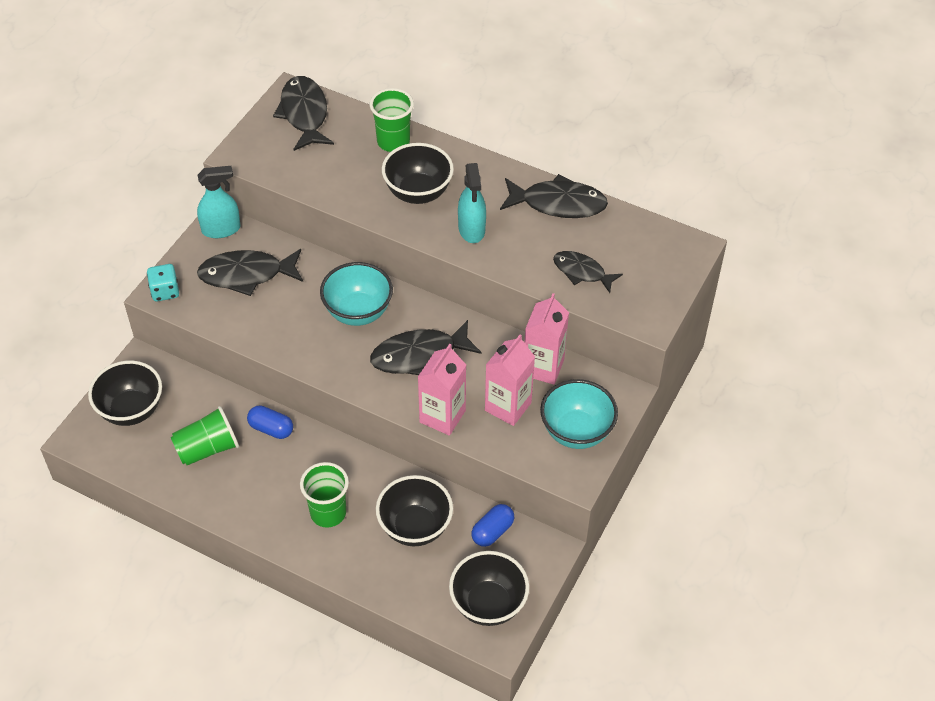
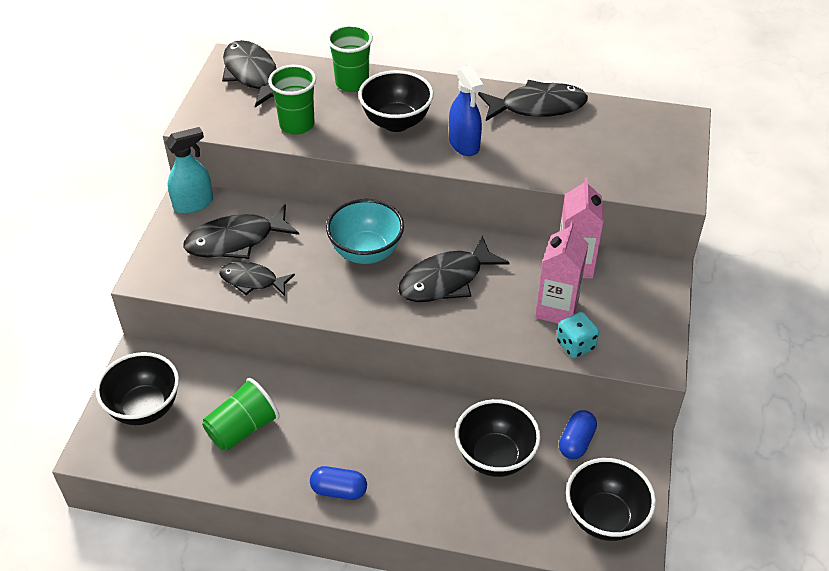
camera: 15 degrees left, 5 degrees down
turquoise dice [147,264,179,301] -> turquoise dice moved to [556,312,599,358]
blue capsule [247,405,293,439] -> blue capsule moved to [310,466,367,500]
green cup [300,462,349,528] -> green cup moved to [268,65,316,135]
pink carton [418,344,466,436] -> none
turquoise spray bottle [458,163,486,243] -> blue spray bottle [449,64,483,156]
turquoise bowl [540,379,618,449] -> none
black fish [553,251,623,293] -> black fish moved to [219,262,295,296]

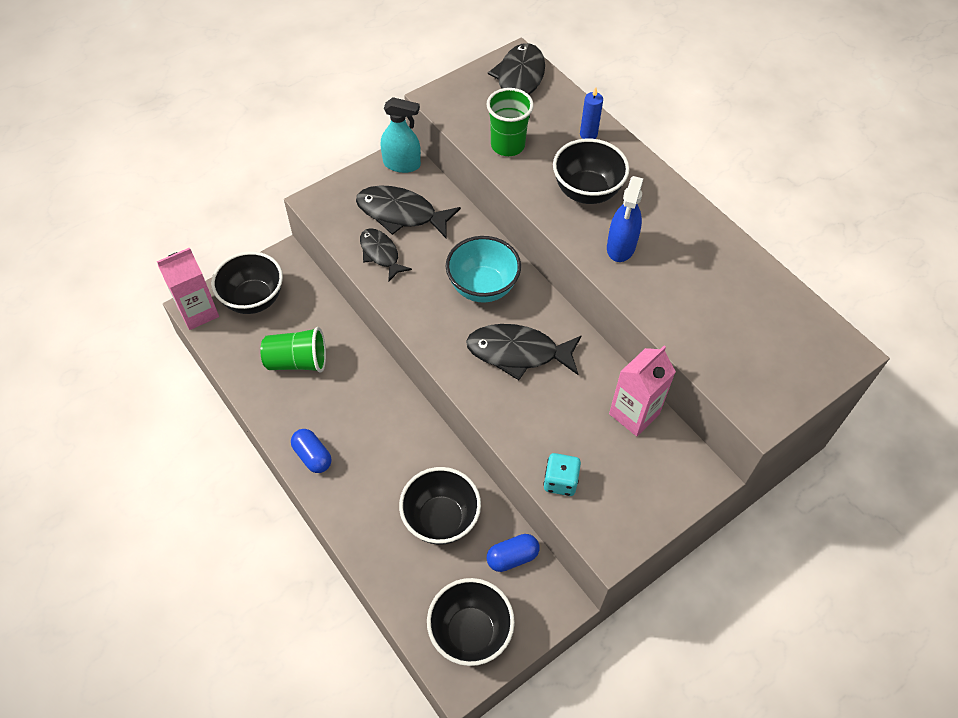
camera: 40 degrees right, 10 degrees up
green cup [327,24,373,92] -> blue candle [580,87,603,139]
black fish [478,80,588,121] -> none
pink carton [535,221,589,324] -> pink carton moved to [157,247,219,330]

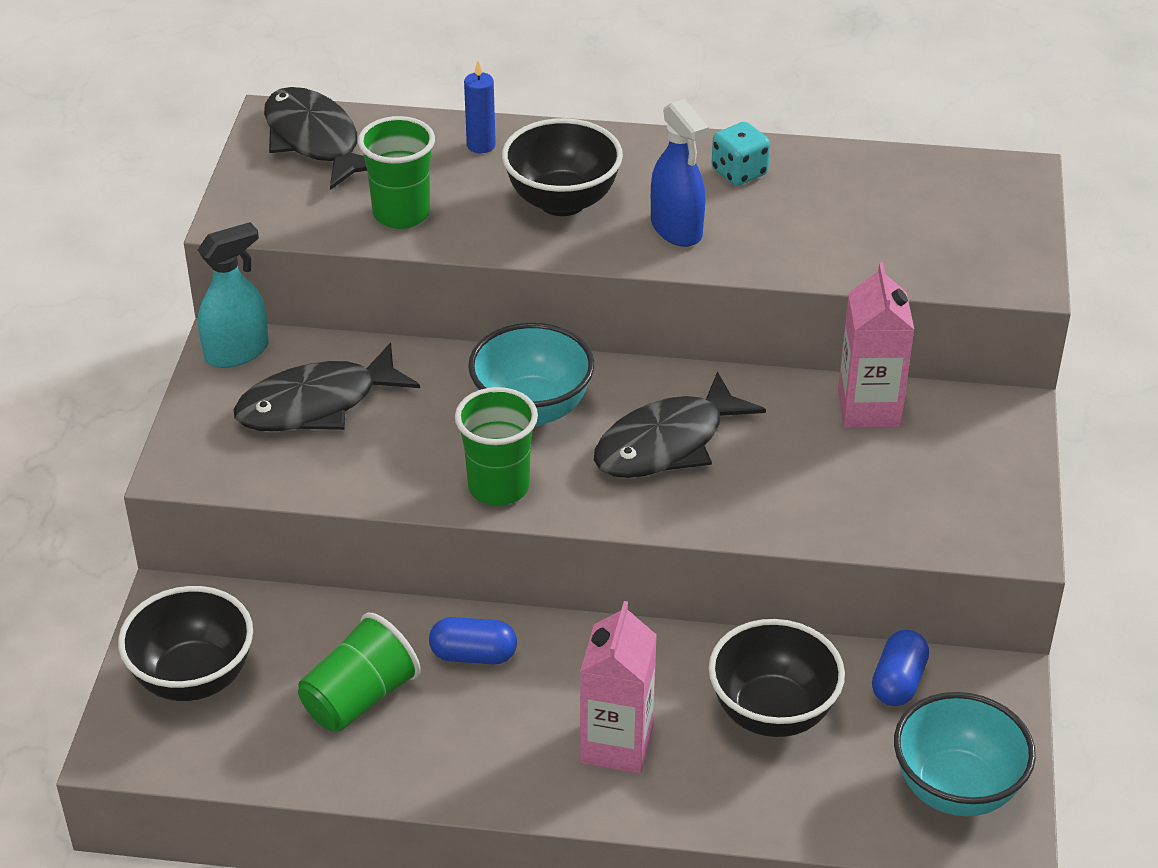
camera: 45 degrees left, 15 degrees down
pink carton [157,247,219,330] -> pink carton moved to [580,601,657,774]
blue capsule [291,429,332,473] -> blue capsule moved to [429,617,517,664]
black fish [360,228,412,282] -> none
black bowl [427,578,515,666] -> turquoise bowl [894,692,1036,816]
turquoise dice [543,453,581,496] -> turquoise dice moved to [711,122,770,186]
none -> green cup [455,387,538,506]

